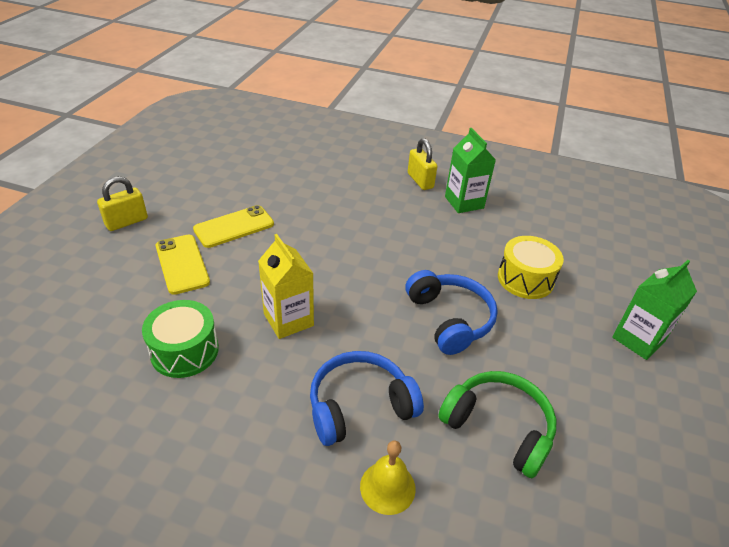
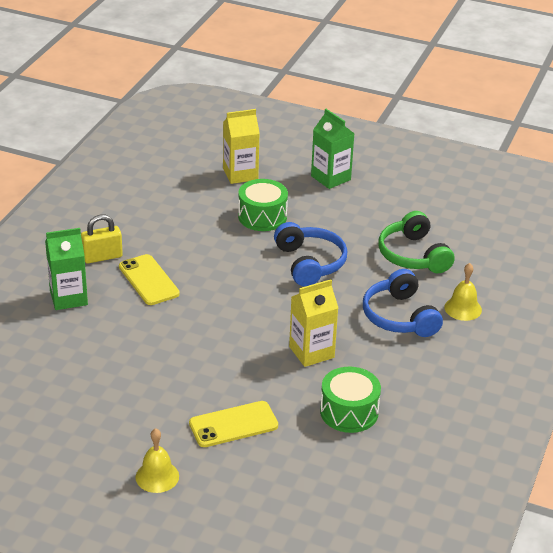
camera: 85 degrees left, 5 degrees down
yellow padlock [97,176,148,231] -> yellow bell [135,428,179,493]
yellow phone [193,205,274,248] -> yellow phone moved to [119,254,180,305]
blue headphones [405,270,498,355] -> blue headphones turned 90 degrees clockwise [274,222,347,287]
green headphones [438,371,556,479] -> green headphones turned 60 degrees counterclockwise [379,211,455,273]
green carton [445,128,496,213] -> green carton moved to [45,228,88,310]
yellow drum [498,236,564,299] -> green drum [238,179,288,231]
none -> yellow carton [223,109,260,184]

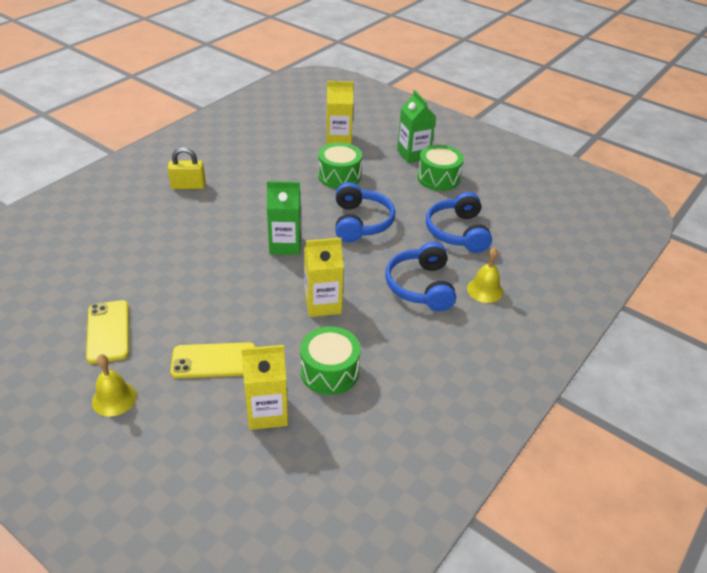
camera: 15 degrees right, 5 degrees up
green carton [45,228,88,310] -> green carton moved to [267,181,301,255]
yellow phone [119,254,180,305] -> yellow phone moved to [86,300,129,364]
green headphones [379,211,455,273] -> blue headphones [426,192,492,253]
none -> yellow carton [241,345,288,430]
none -> green drum [417,145,464,191]

